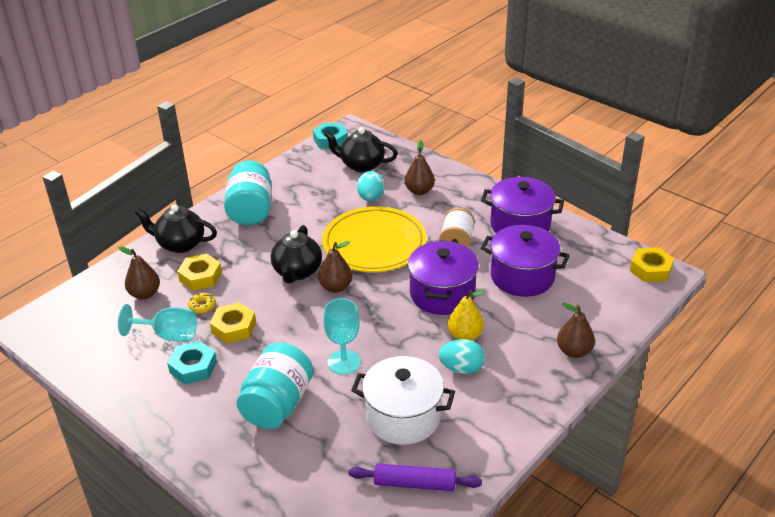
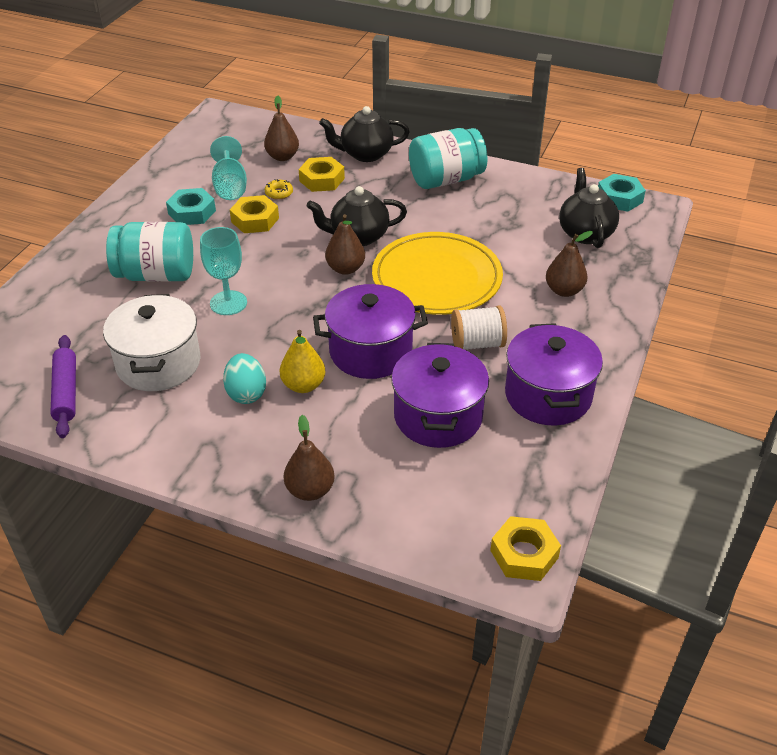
camera: 70 degrees right, 5 degrees up
black teapot [134,204,217,253] -> black teapot turned 90 degrees counterclockwise [319,106,410,162]
turquoise egg [357,171,385,201] -> none

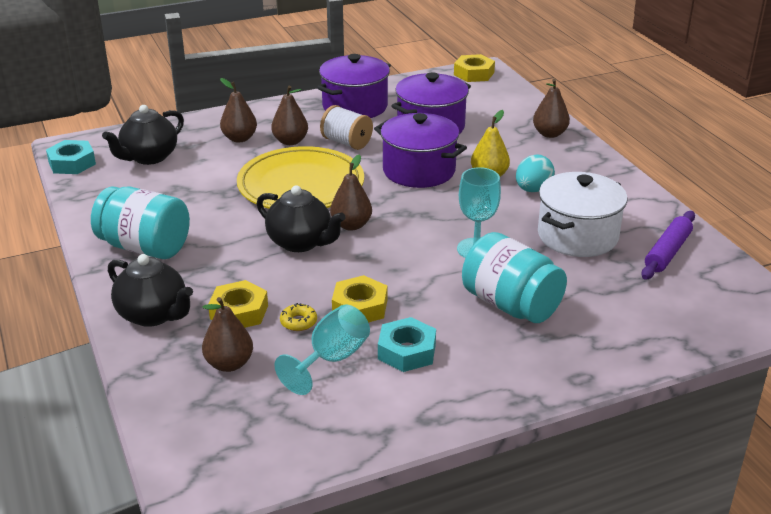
camera: 135 degrees left, 10 degrees down
none -> brown pear [271,86,308,145]

